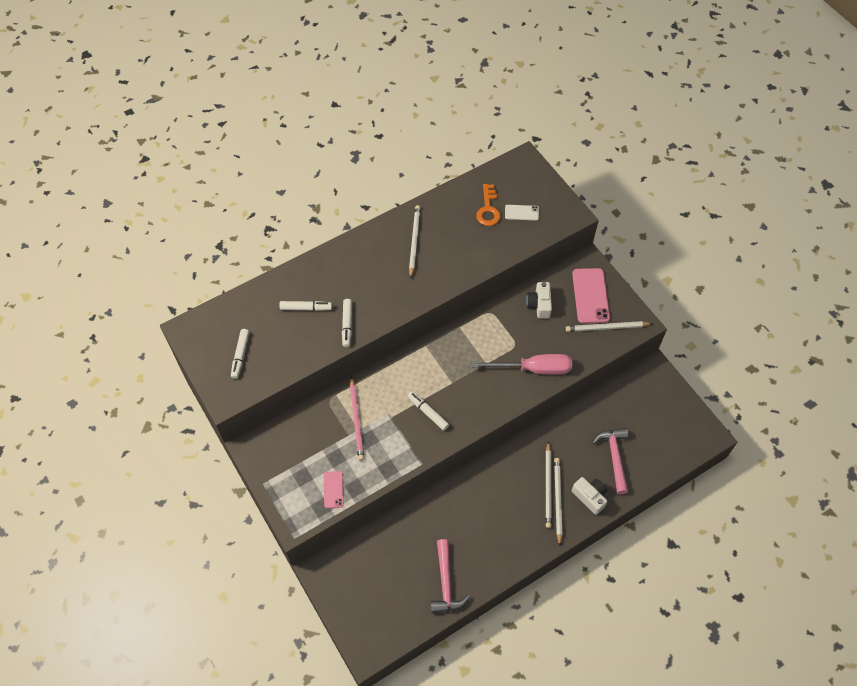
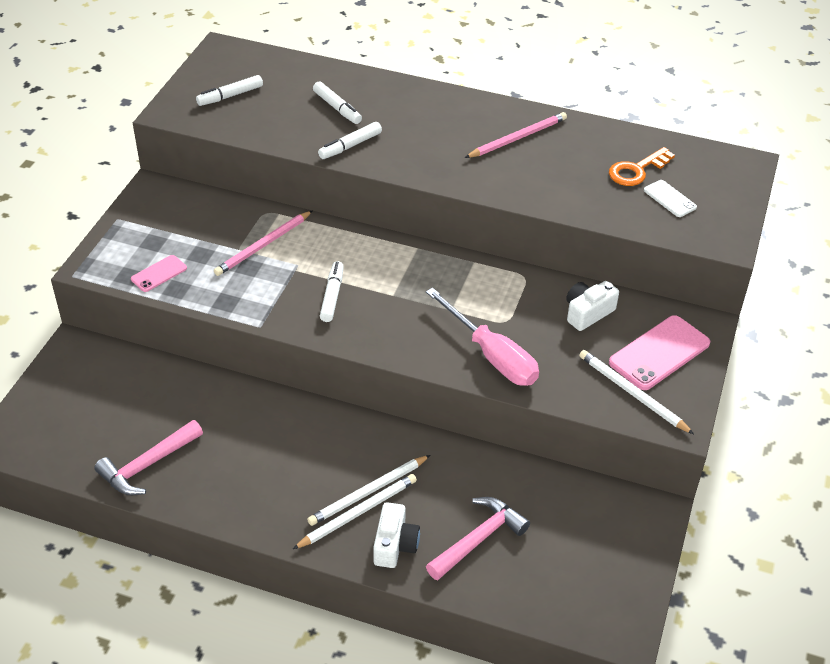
camera: 50 degrees right, 15 degrees down
white pencil [409,205,421,278] -> pink pencil [465,112,567,158]

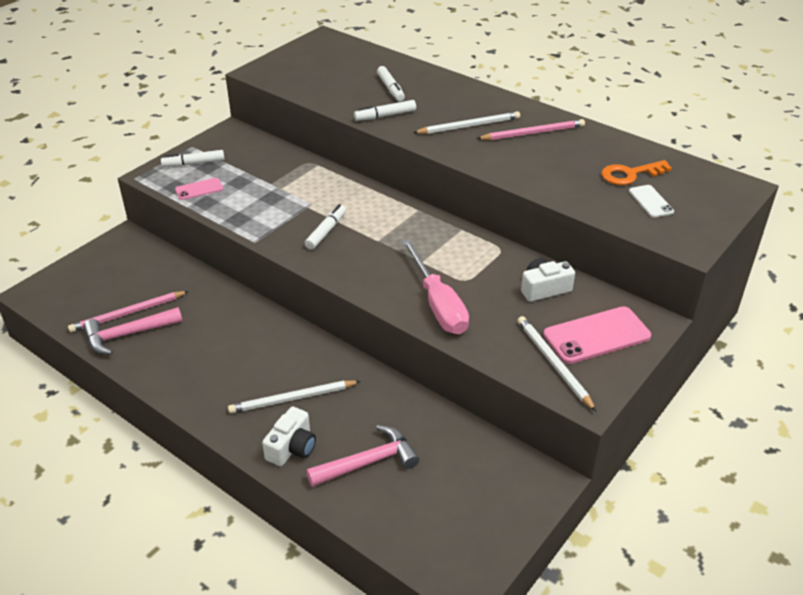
camera: 20 degrees right, 5 degrees down
white marker [196,75,263,106] -> white marker moved to [161,150,225,167]
pink pencil [214,210,313,276] -> pink pencil moved to [68,291,189,333]
white pencil [293,474,417,549] -> white pencil moved to [413,111,520,134]

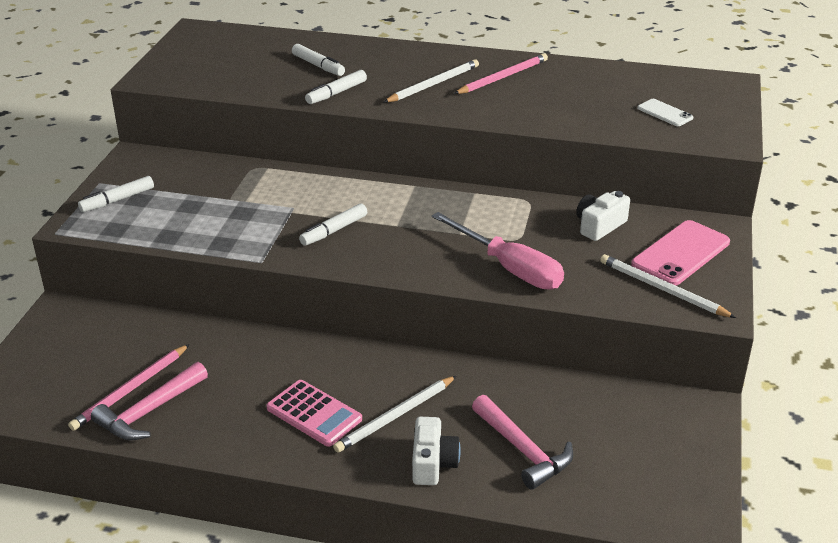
camera: 25 degrees left, 5 degrees down
pink phone [175,178,223,200] -> none
white marker [305,204,346,250] -> white marker turned 135 degrees counterclockwise [299,203,367,246]
pink hammer [306,425,419,487] -> pink hammer turned 105 degrees clockwise [472,395,573,490]
orange key [601,160,672,185] -> none
none -> pink calculator [267,380,362,447]

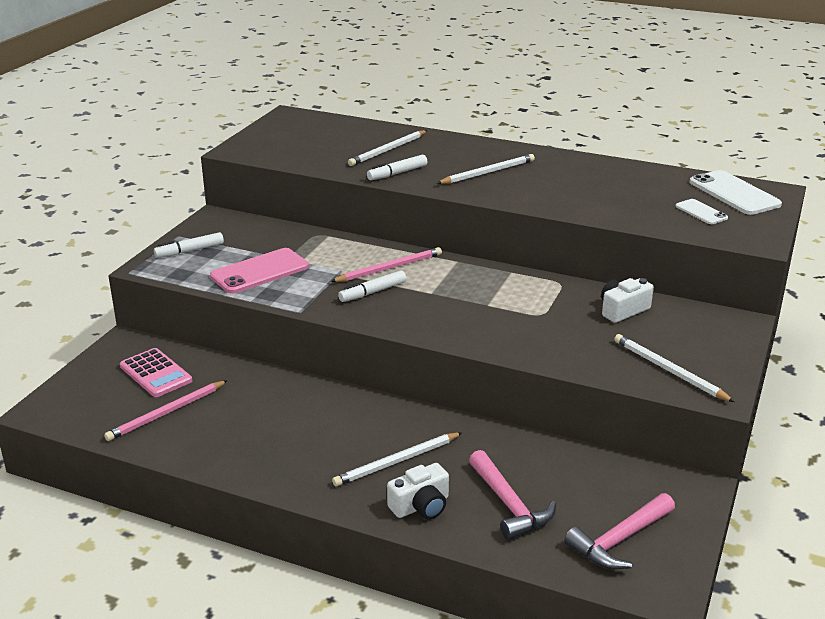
camera: 10 degrees right, 5 degrees down
pink hammer [91,362,208,441] -> pink hammer moved to [565,493,675,570]
pink calculator [267,380,362,447] -> pink calculator moved to [120,348,192,397]
white marker [292,44,345,76] -> white pencil [348,130,427,166]
white camera [412,417,461,485] -> white camera turned 45 degrees clockwise [387,463,449,520]
pink screwdriver [432,212,564,290] -> none
pink pencil [454,53,548,94] -> pink pencil moved to [330,247,442,282]
pink phone [631,220,730,286] -> pink phone moved to [210,248,309,294]
none -> white phone [690,170,782,215]

